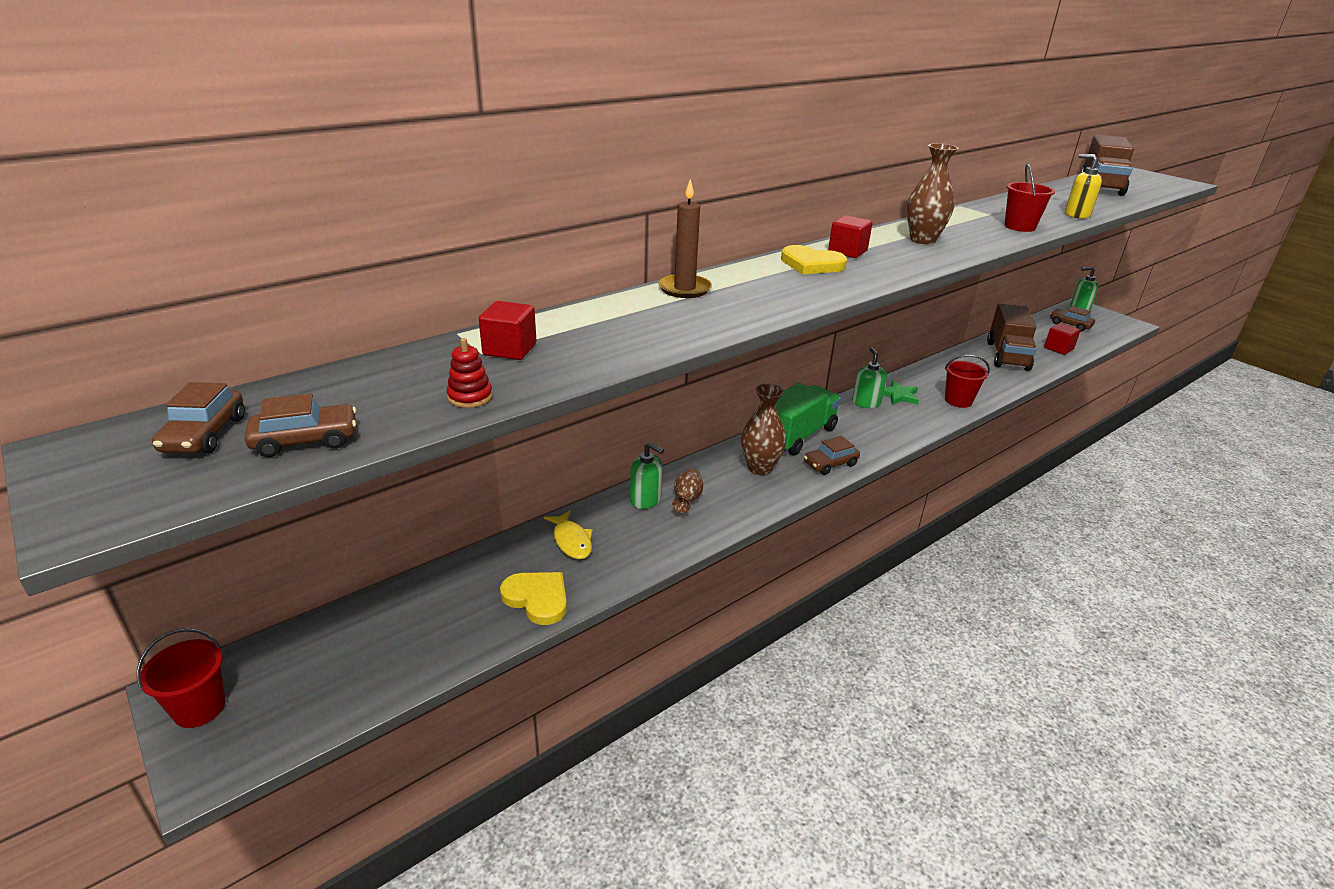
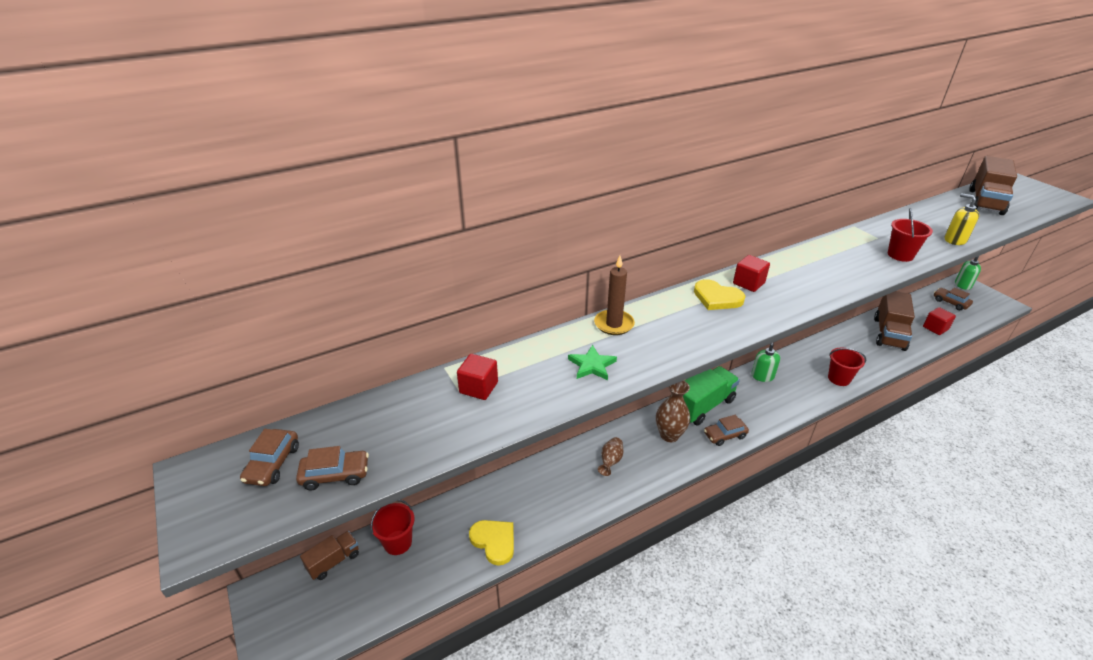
camera: 10 degrees right, 5 degrees up
red bucket [137,628,226,728] -> red bucket moved to [370,500,414,555]
red stacking toy [447,338,492,408] -> none
yellow fish [544,510,593,559] -> none
green soap dispenser [630,442,664,509] -> none
green star [883,380,919,405] -> green star moved to [568,345,617,380]
brown vase [907,143,958,244] -> none
none -> brown truck [300,531,359,580]

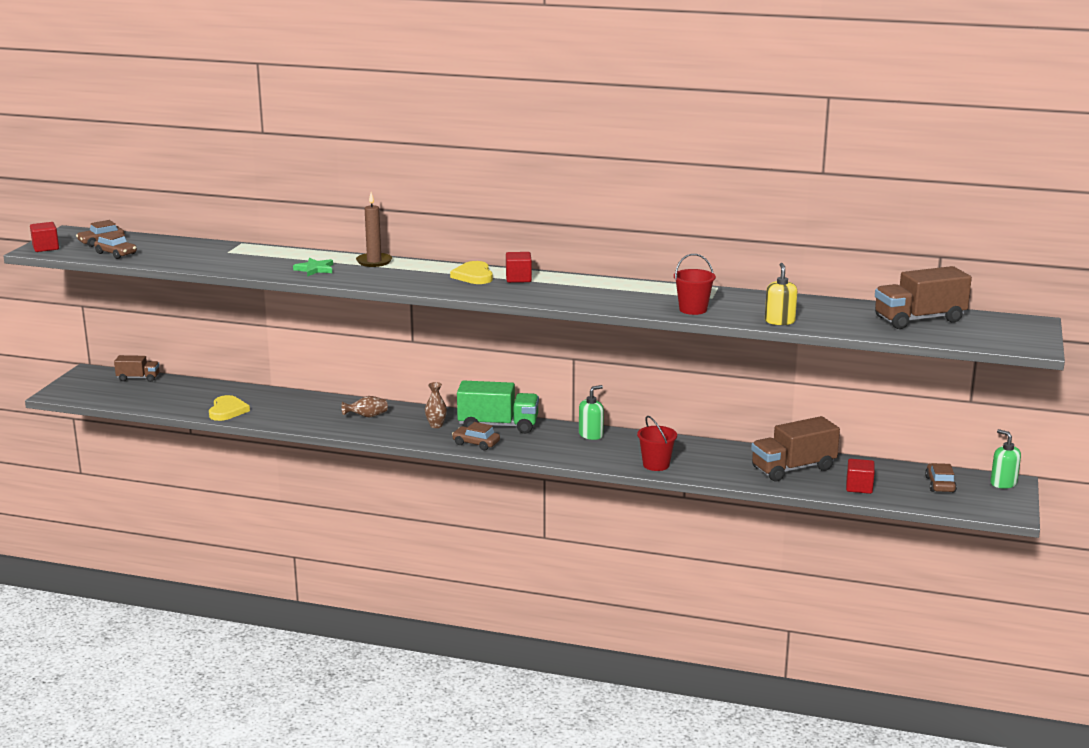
camera: 45 degrees right, 15 degrees down
red bucket [370,500,414,555] -> none
red cube [457,354,498,400] -> red cube moved to [30,222,59,252]
brown vase [656,380,690,442] -> brown vase [425,382,447,428], size x0.62

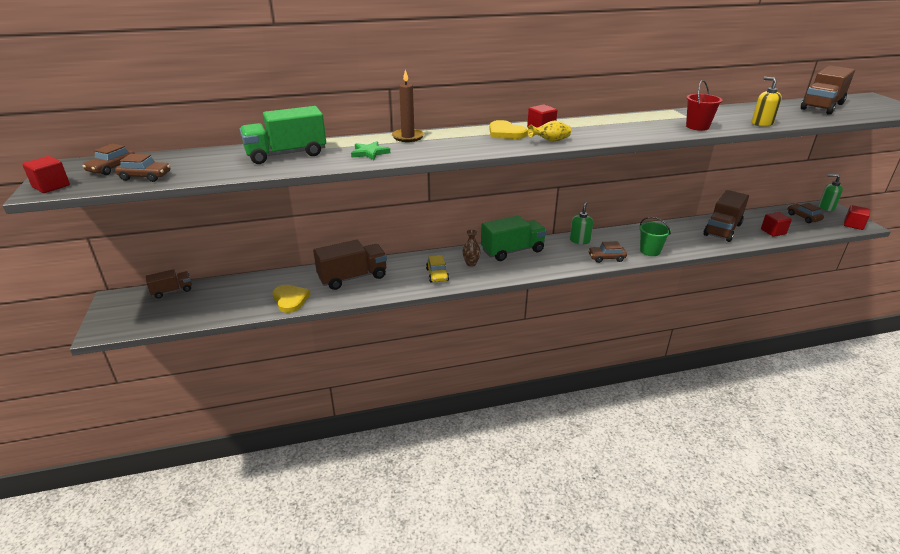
camera: 30 degrees left, 10 degrees up
brown vase [341,396,388,417] -> none
brown car [452,422,500,450] -> brown car moved to [588,241,627,263]
red bucket [637,416,677,471] -> green bucket [639,217,671,256]
none -> green truck [240,106,326,164]
none -> brown truck [313,240,387,290]
none -> yellow car [426,255,449,282]
none -> yellow vase [528,121,571,142]
none -> red cube [844,205,870,230]

